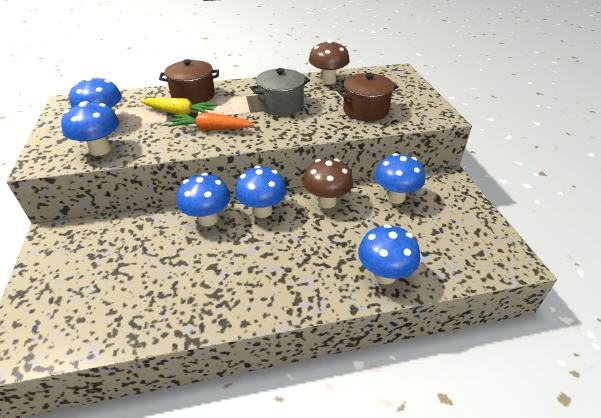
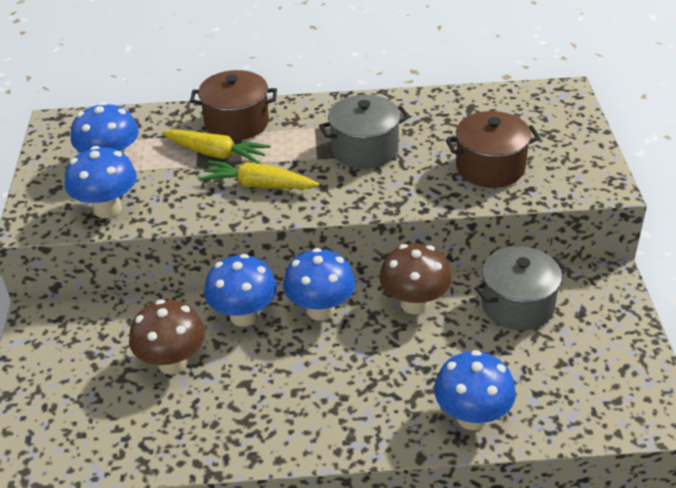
camera: 10 degrees right, 0 degrees up
orange carrot [168,113,254,130] -> yellow carrot [199,160,319,189]
brown mushroom [309,40,350,85] -> brown mushroom moved to [129,300,205,374]
blue mushroom [375,153,425,204] -> grey pot [474,246,568,330]

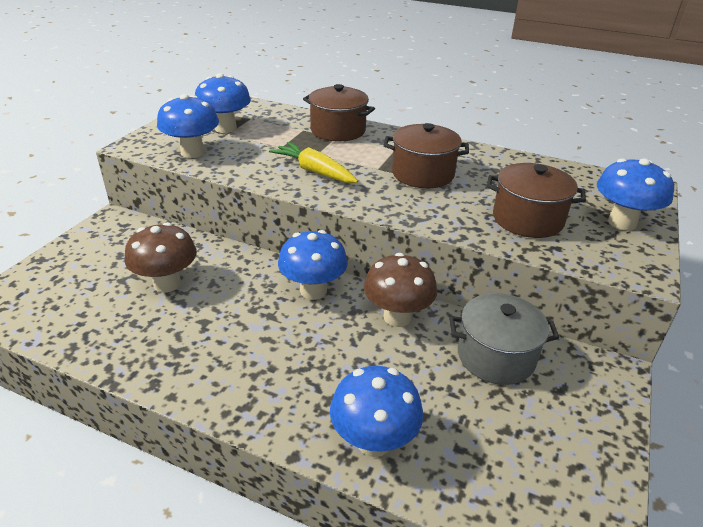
camera: 25 degrees right, 5 degrees down
yellow carrot [162,129,271,164] -> none
blue mushroom [204,254,277,326] -> blue mushroom moved to [597,158,674,231]
grey pot [319,95,410,169] -> brown pot [384,123,469,188]

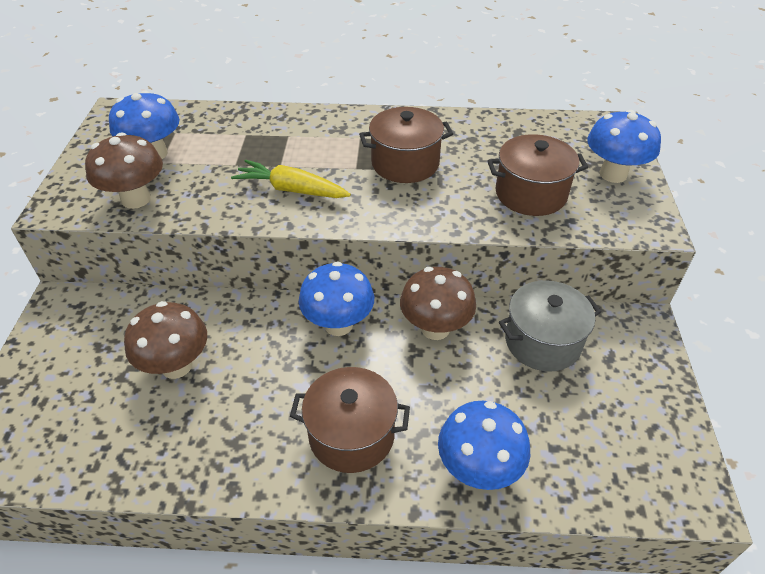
camera: 20 degrees left, 10 degrees up
blue mushroom [157,94,219,158] -> brown mushroom [85,132,163,209]
brown pot [303,84,375,141] -> brown pot moved to [290,367,410,473]

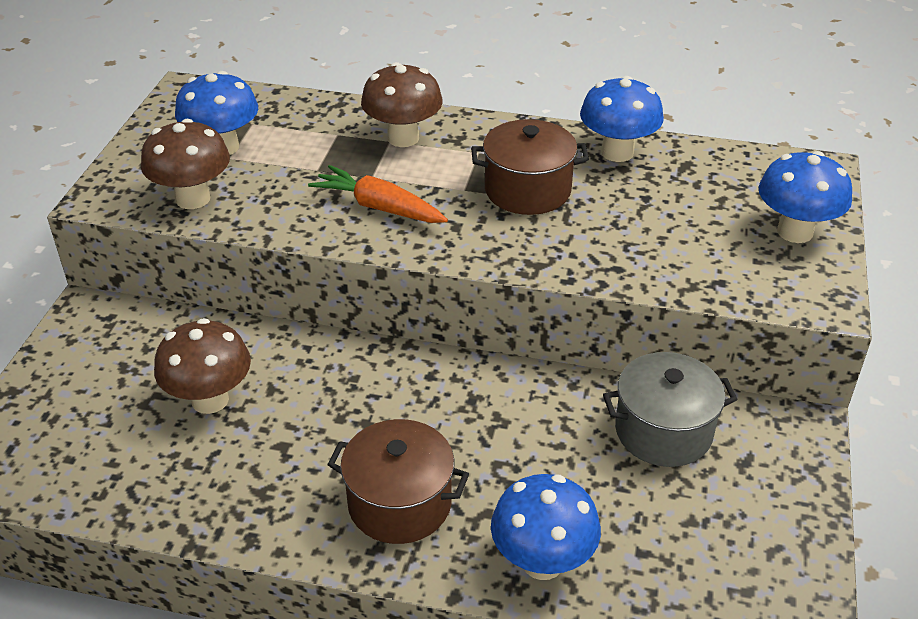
camera: 10 degrees right, 5 degrees down
yellow carrot [231,160,351,198] -> orange carrot [308,165,448,223]
blue mushroom [299,262,374,336] -> blue mushroom moved to [580,76,664,162]
brown mushroom [400,267,476,340] -> brown mushroom moved to [361,62,443,147]
brown pot [487,134,588,216] -> none

